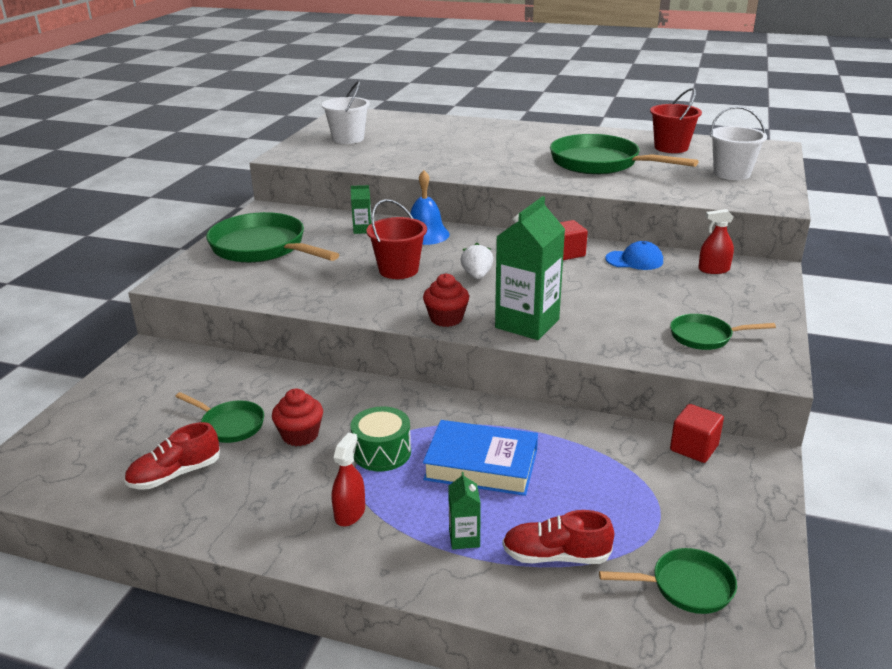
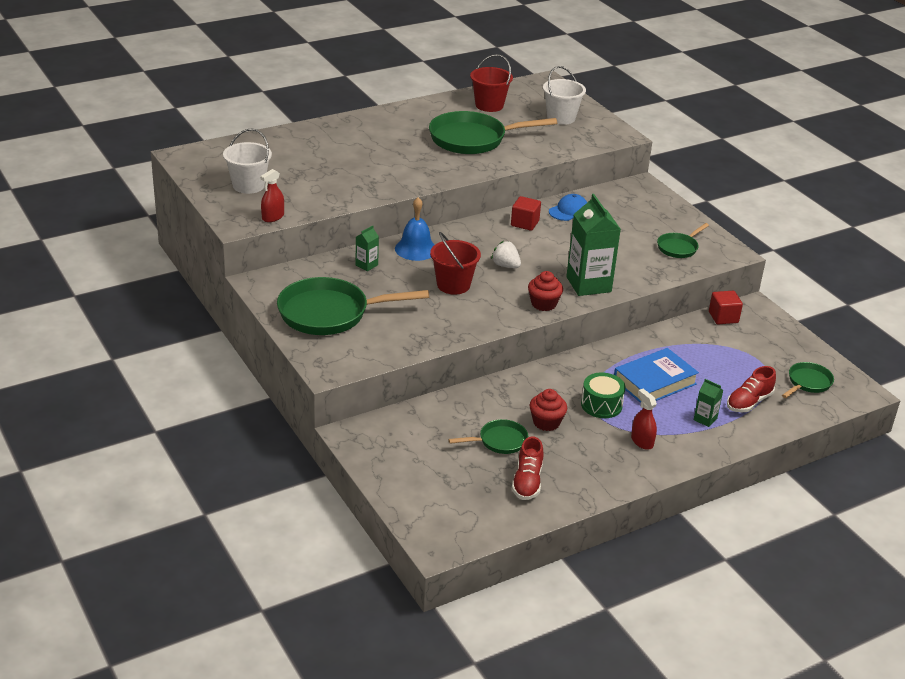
camera: 50 degrees left, 5 degrees up
red spray bottle [698,209,734,274] -> red spray bottle moved to [260,169,284,222]

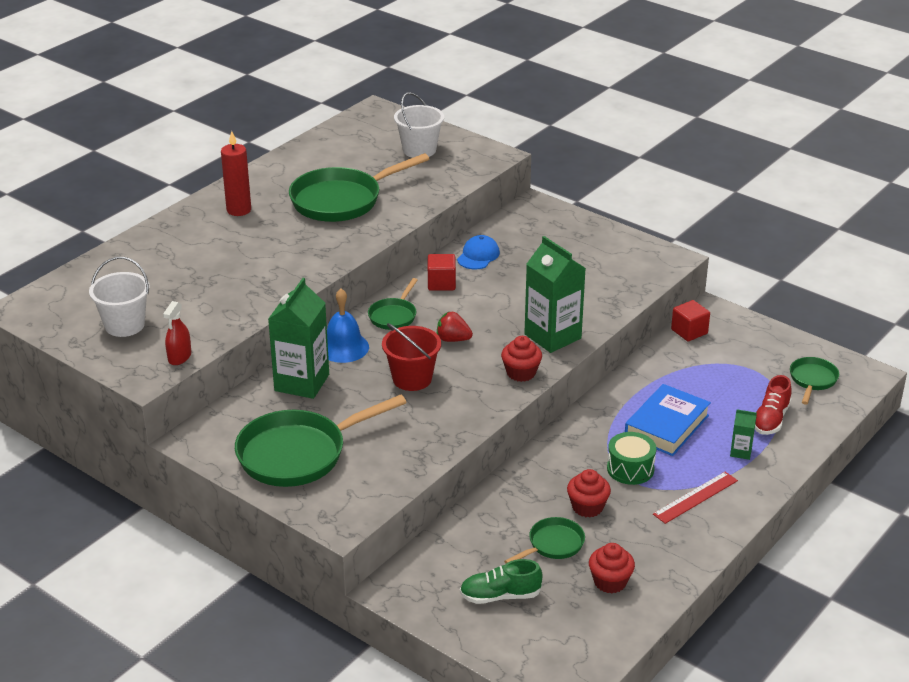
camera: 20 degrees left, 0 degrees up
green carton [356,225,379,271] -> green carton [268,278,329,399], size x2.18
red bucket [470,54,513,112] -> none
white strawberry [491,241,521,268] -> red strawberry [437,312,473,342]
red shoe [512,437,543,500] -> red cupcake [589,543,635,593]
red spray bottle [631,389,657,450] -> red ruler [653,472,738,524]
green pan [657,223,709,258] -> green pan moved to [368,278,418,330]
none -> red candle [221,131,251,216]
none -> green shoe [460,559,542,604]

